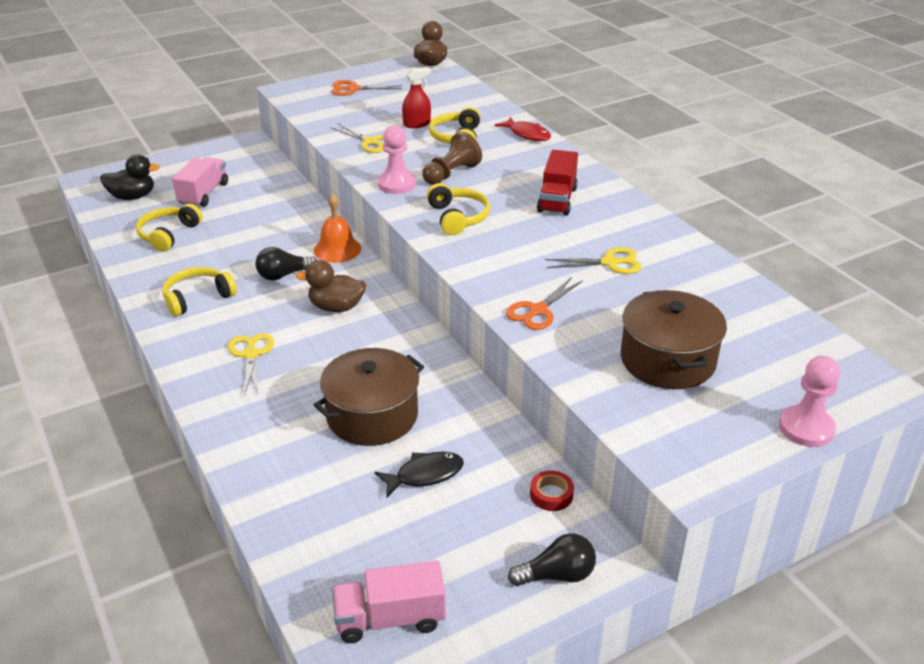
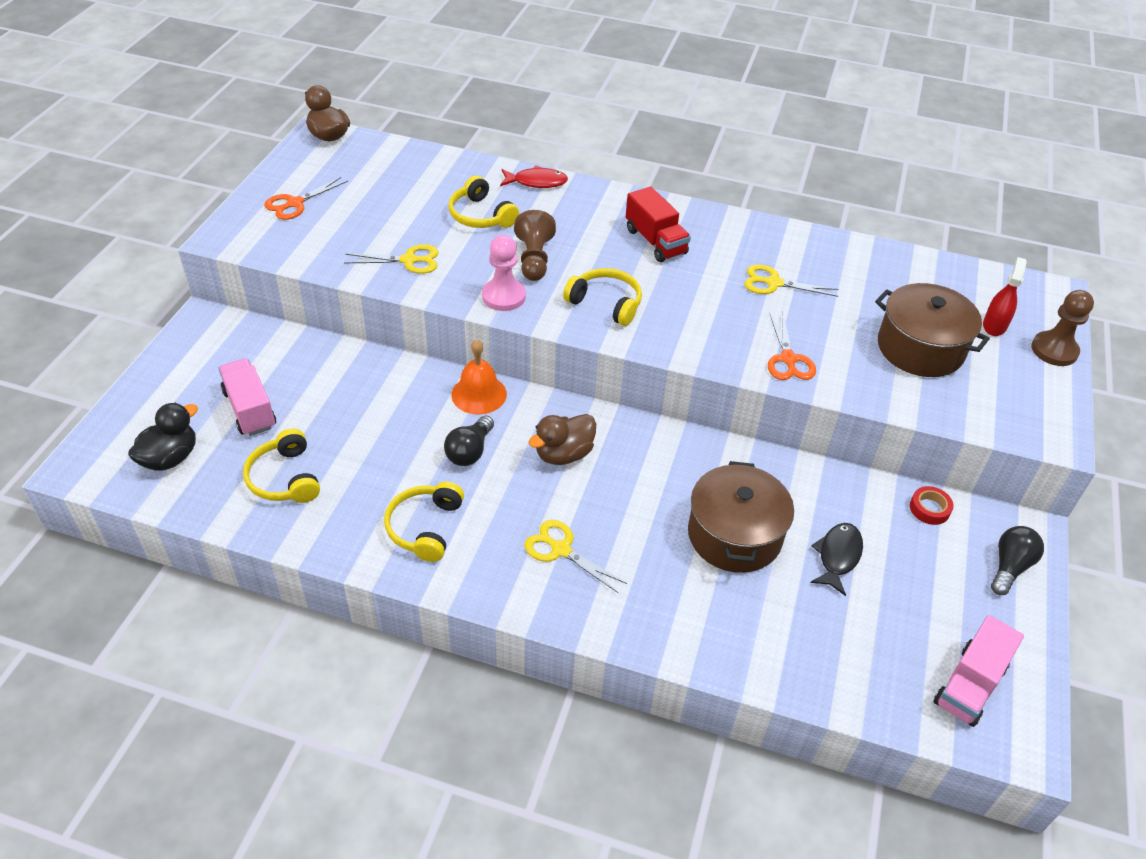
camera: 45 degrees left, 10 degrees up
red spray bottle [402,67,431,128] -> red spray bottle moved to [983,257,1027,336]
yellow scissors [545,247,641,274] -> yellow scissors turned 120 degrees counterclockwise [744,264,839,297]
pink pawn [779,356,840,447] -> brown pawn [1031,290,1094,366]

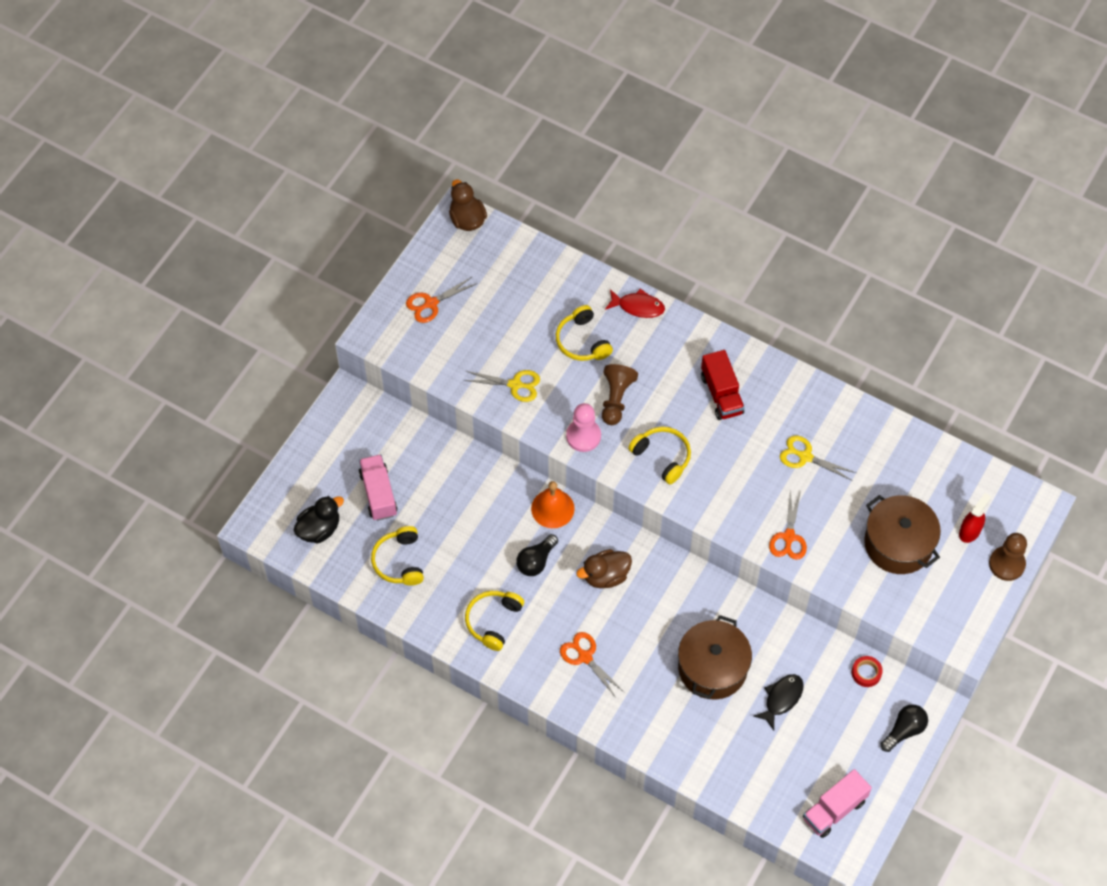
camera: 15 degrees right, 15 degrees up
yellow scissors [524,520,627,593] -> orange scissors [560,632,624,698]

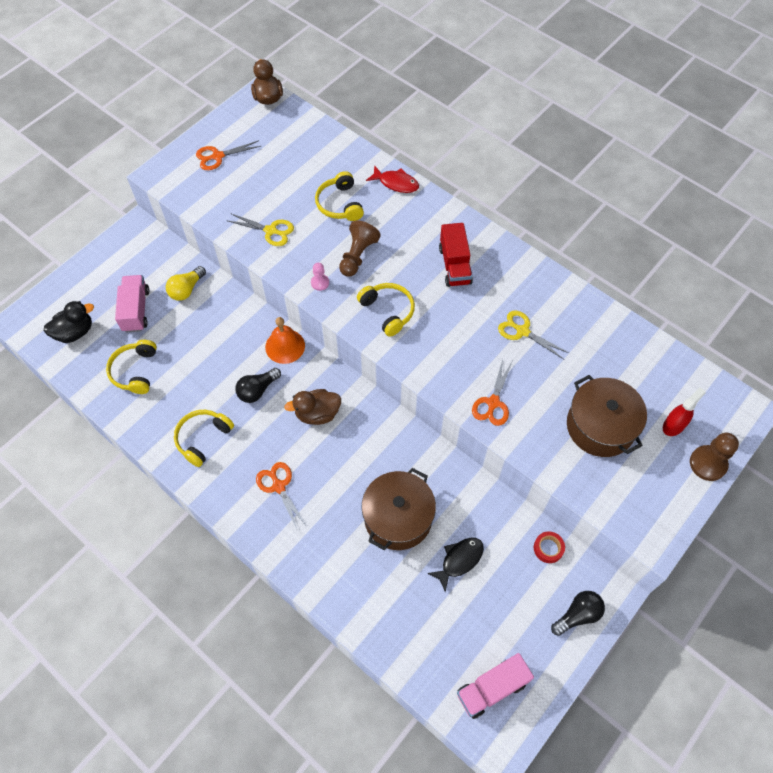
camera: 10 degrees right, 0 degrees up
pink pawn [566,403,601,452] -> pink pawn [311,263,329,291], size x0.57
none -> yellow light bulb [166,266,206,301]

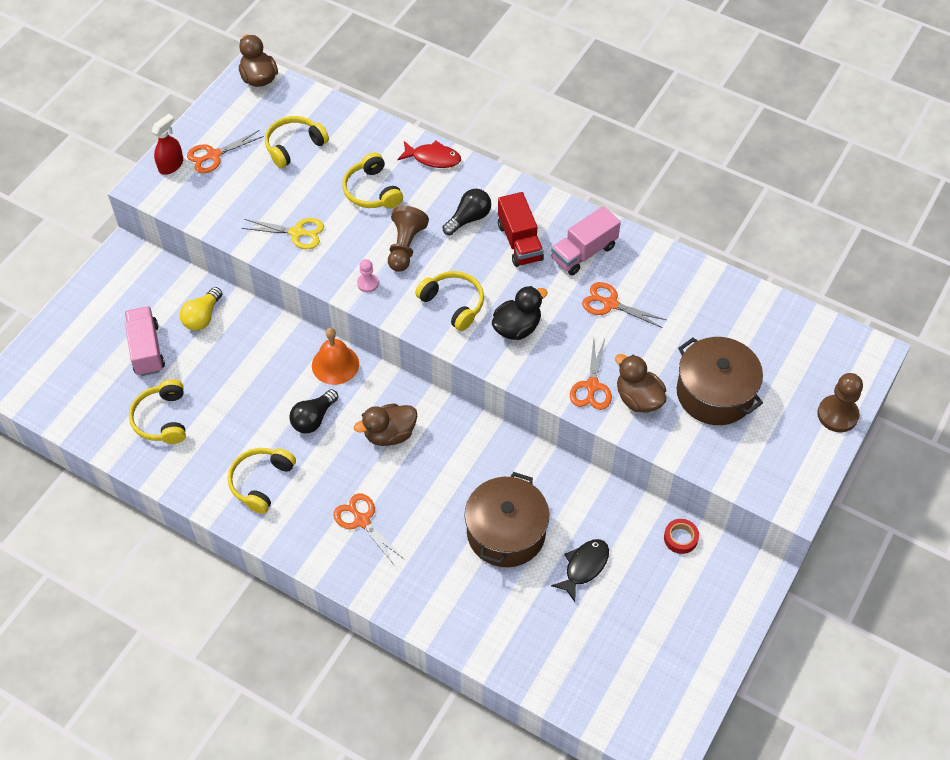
camera: 10 degrees left, 5 degrees down
black duck [44,301,94,343] -> black duck moved to [492,286,548,340]
pink truck [457,653,534,719] -> pink truck moved to [551,206,621,275]
yellow scissors [498,310,569,359] -> orange scissors [582,282,666,328]
black light bulb [551,591,605,636] -> black light bulb moved to [443,189,491,235]
red spray bottle [663,387,706,436] -> red spray bottle moved to [151,114,183,175]
none -> yellow headphones [265,116,329,168]
none -> brown duck [615,354,667,413]

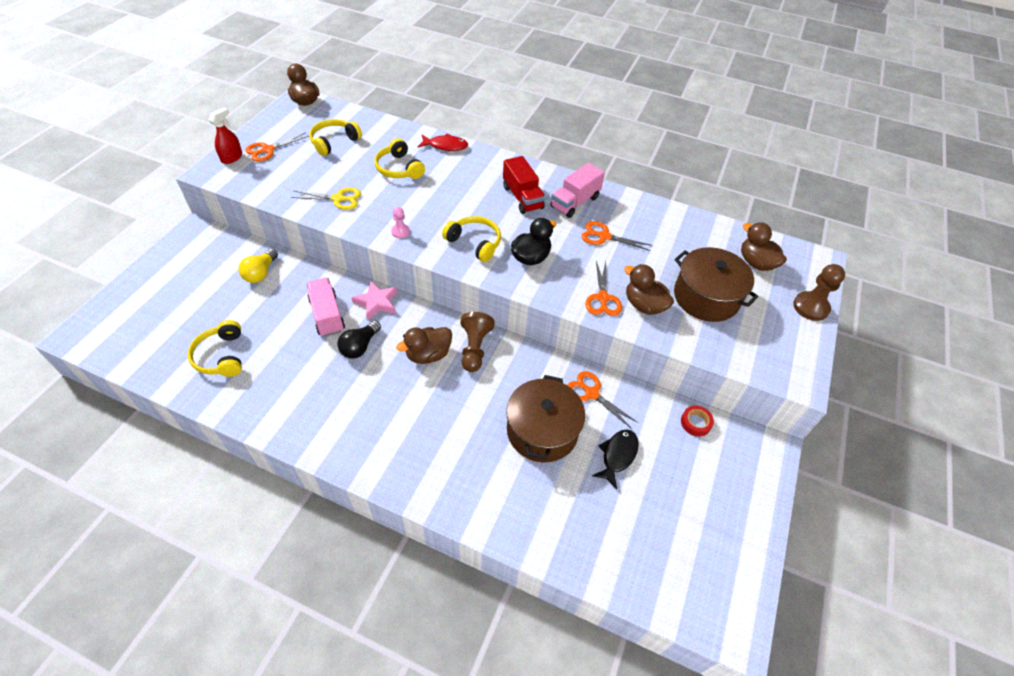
camera: 10 degrees left, 5 degrees down
pink truck [125,306,165,376] -> pink truck moved to [306,278,345,337]
yellow headphones [228,448,296,514] -> none
orange bell [312,328,359,385] -> pink star [352,281,398,321]
orange scissors [333,493,405,566] -> orange scissors moved to [567,371,638,429]
brown pawn [388,206,429,272] -> brown pawn moved to [460,312,495,372]
black light bulb [443,189,491,235] -> none
none -> brown duck [741,222,787,271]

